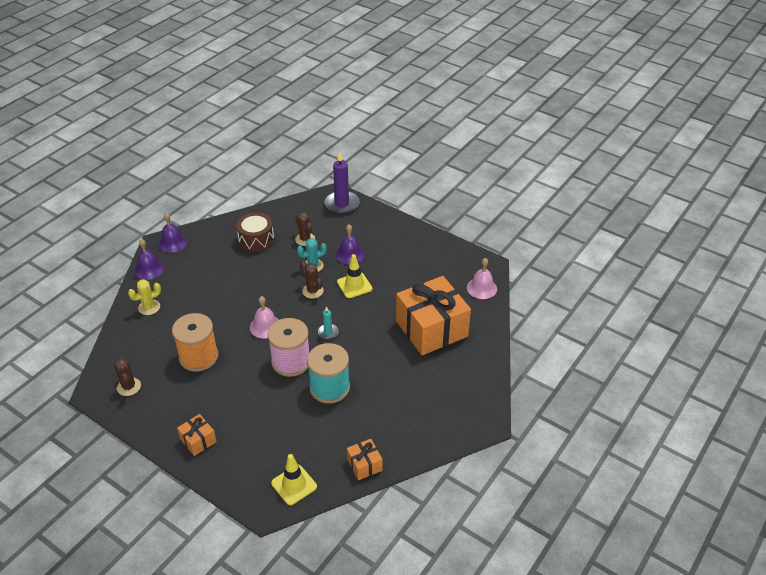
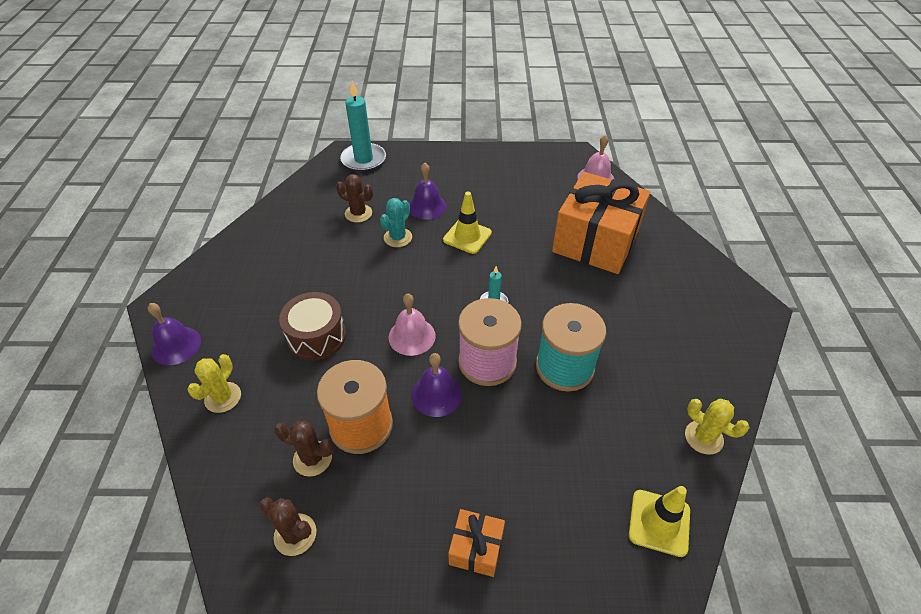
camera: 35 degrees left, 5 degrees up
purple bell [158,213,187,253] -> purple bell moved to [412,353,462,417]
brown drum [236,212,274,252] -> brown drum moved to [279,292,346,361]
brown cactus [300,261,324,299] -> brown cactus moved to [274,420,334,477]
purple candle [325,152,360,214] -> turquoise candle [340,81,386,172]
orange gift [347,439,383,480] -> yellow cactus [685,399,750,455]

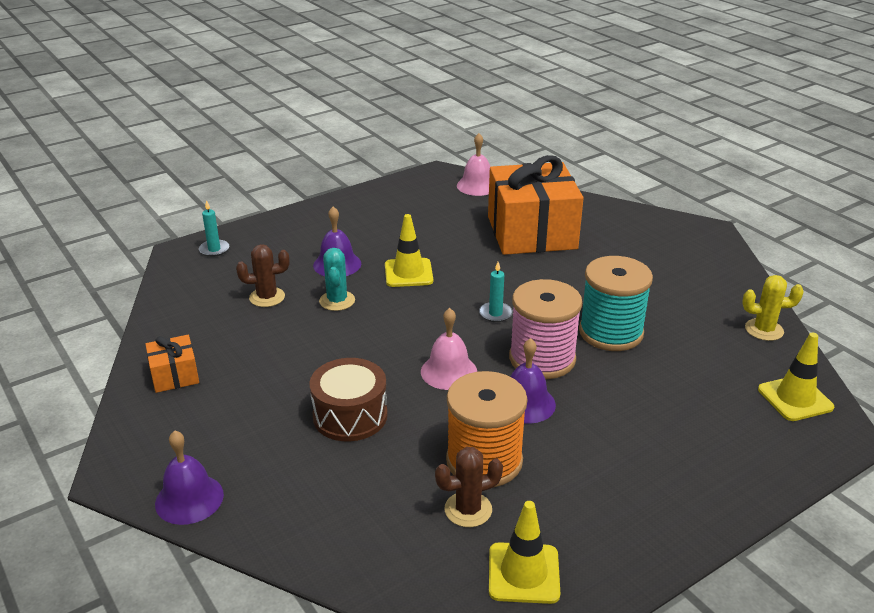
camera: 35 degrees left, 15 degrees down
yellow cactus [187,354,241,413] -> none
brown cactus [259,498,317,556] -> yellow traffic cone [489,501,560,604]
turquoise candle [340,81,386,172] -> turquoise candle [199,200,229,257], size x0.51
orange gift [448,509,505,577] -> orange gift moved to [145,335,199,393]

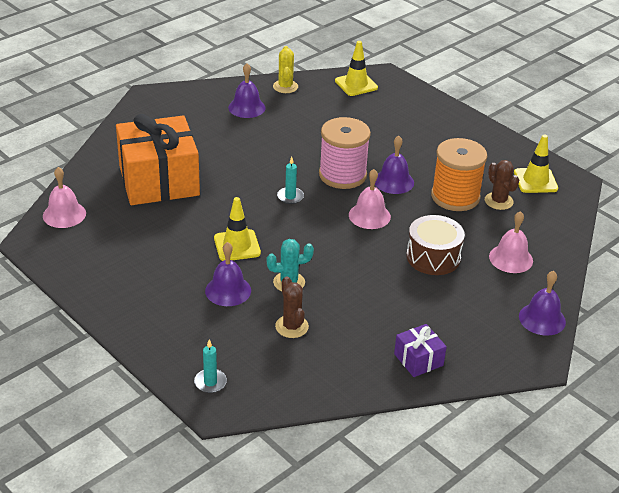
camera: 100 degrees left, 5 degrees up
orange gift [145,335,199,393] -> purple gift [394,324,447,377]
turquoise spool [579,256,653,351] -> none
none -> purple bell [228,63,266,118]
none -> pink bell [489,211,533,273]

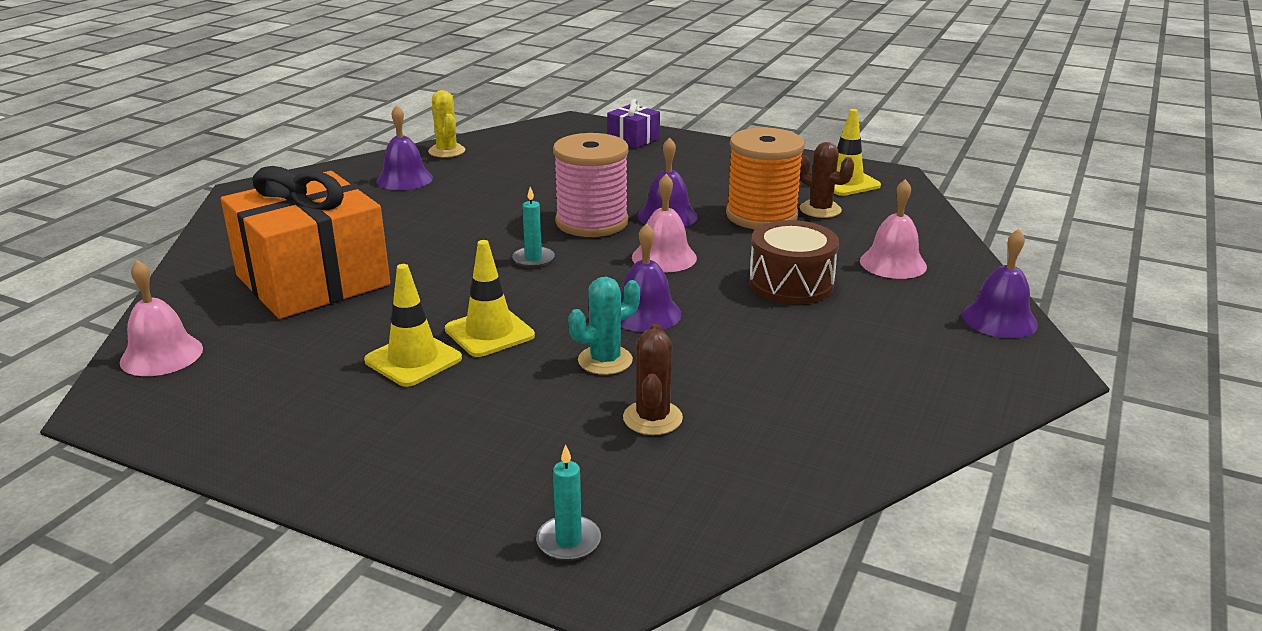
camera: 20 degrees left, 10 degrees down
purple bell [205,242,251,306] -> purple bell moved to [621,223,682,332]
brown cactus [275,277,309,338] -> brown cactus turned 45 degrees clockwise [623,324,683,435]
yellow traffic cone [335,41,378,96] -> yellow traffic cone moved to [364,264,462,387]
purple gift [394,324,447,377] -> purple gift moved to [607,99,660,148]

